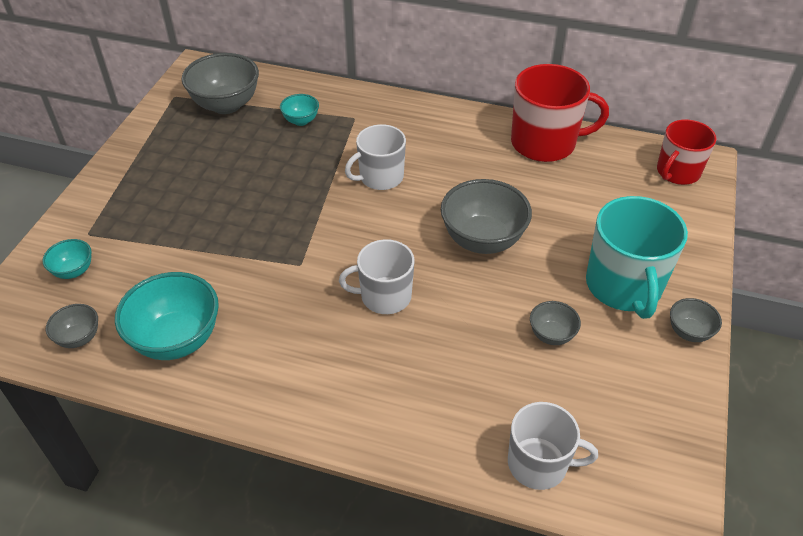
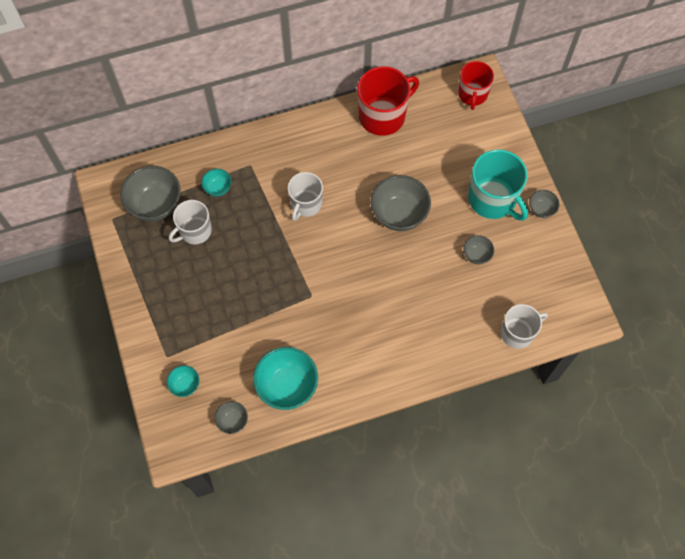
camera: 35 degrees left, 20 degrees up
white mug [339,239,415,314] -> white mug moved to [169,200,212,244]

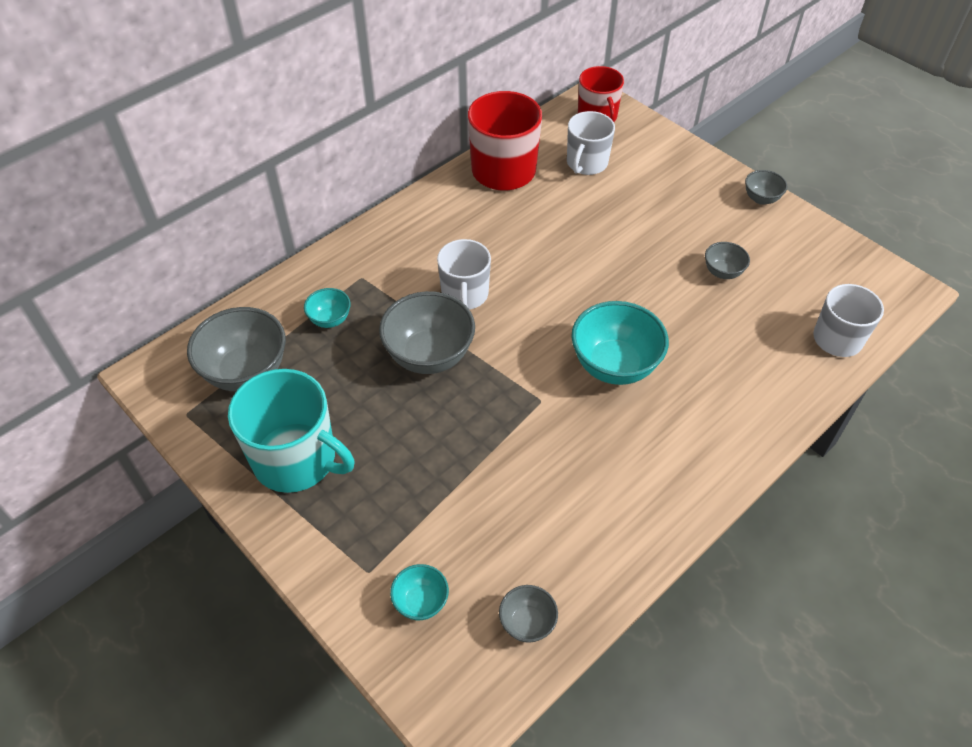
camera: 25 degrees left, 15 degrees down
white mug [169,200,212,244] -> white mug moved to [567,111,615,175]
turquoise bowl [253,347,318,410] -> turquoise bowl moved to [571,301,669,385]
grey bowl [371,175,431,231] -> grey bowl moved to [379,291,475,374]
turquoise mug [468,149,528,221] -> turquoise mug moved to [228,369,355,493]

